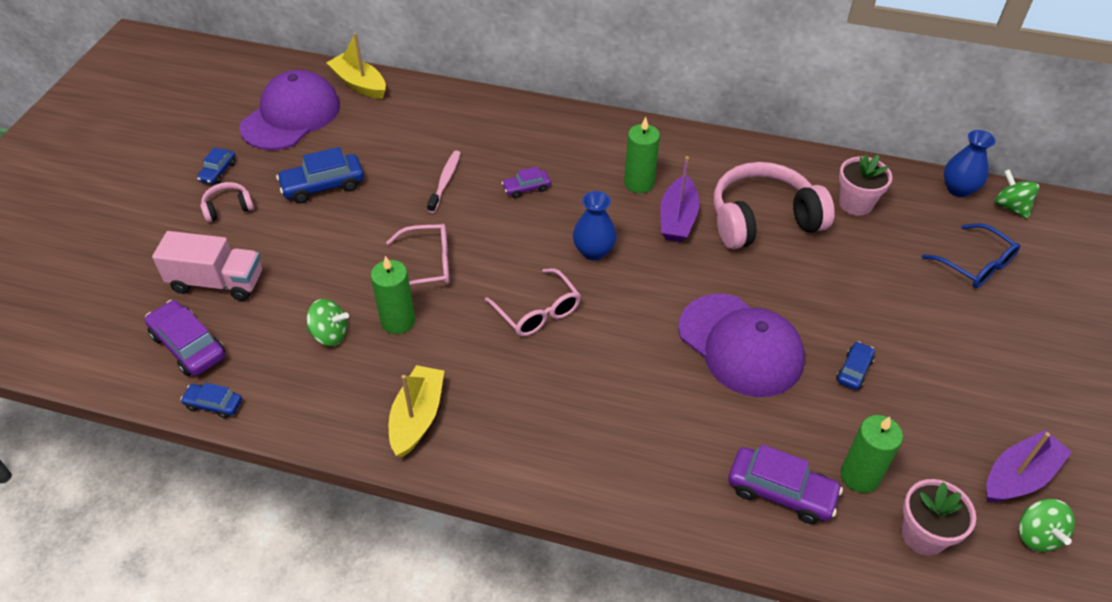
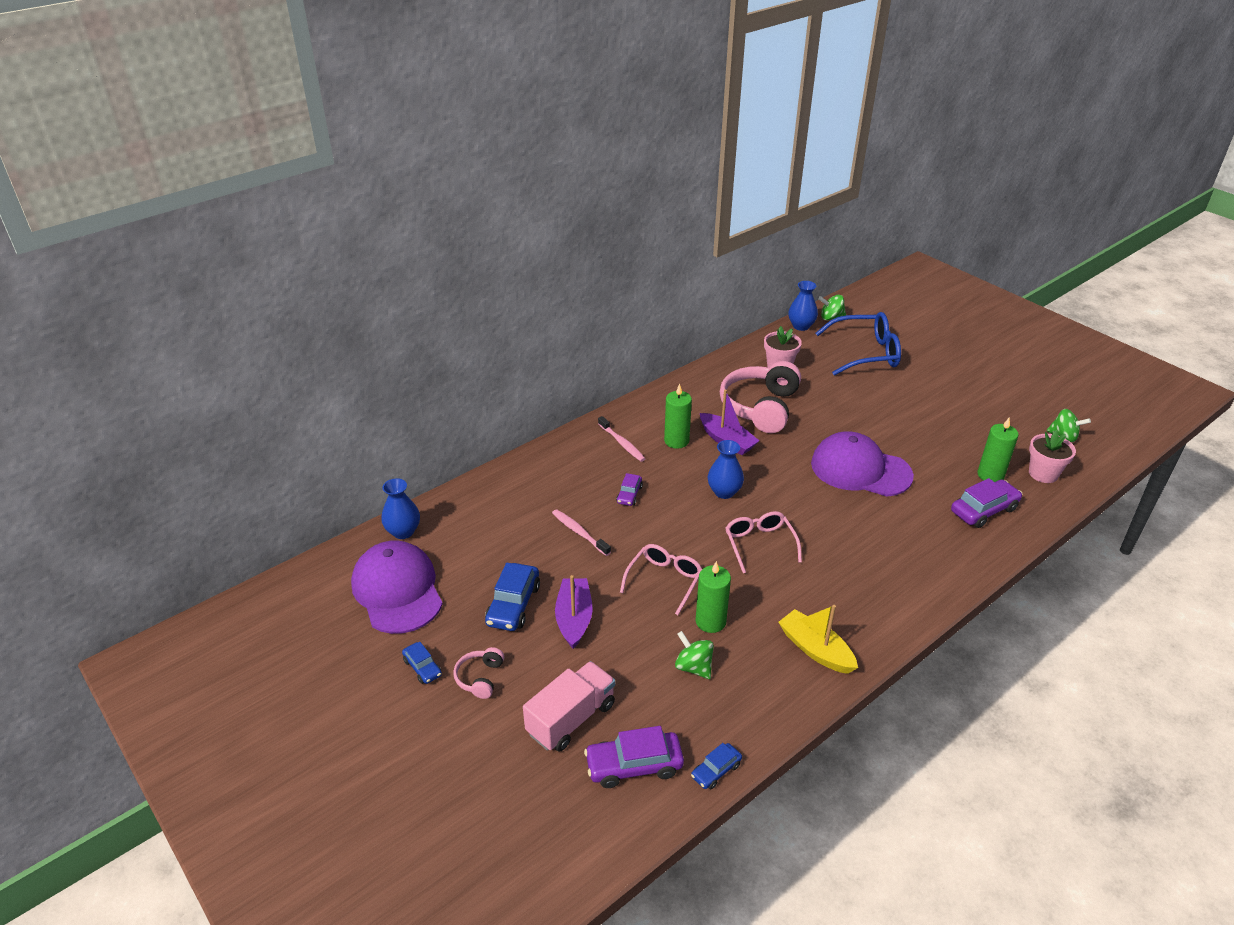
camera: 55 degrees left, 10 degrees down
green spinning top [306,299,349,346] -> green spinning top turned 90 degrees counterclockwise [675,631,714,679]
yellow boat [326,33,386,99] -> blue vase [381,478,420,539]
pink glasses [485,268,581,336] -> pink glasses turned 105 degrees counterclockwise [725,511,802,573]
purple cap [678,294,805,397] -> purple cap turned 150 degrees counterclockwise [811,431,914,497]
blue car [836,341,875,390] -> none
blue glasses [922,223,1020,288] -> blue glasses [815,312,901,376], size x1.54
purple boat [987,430,1072,502] -> purple boat moved to [555,575,593,649]
none -> pink toothbrush [598,416,645,462]

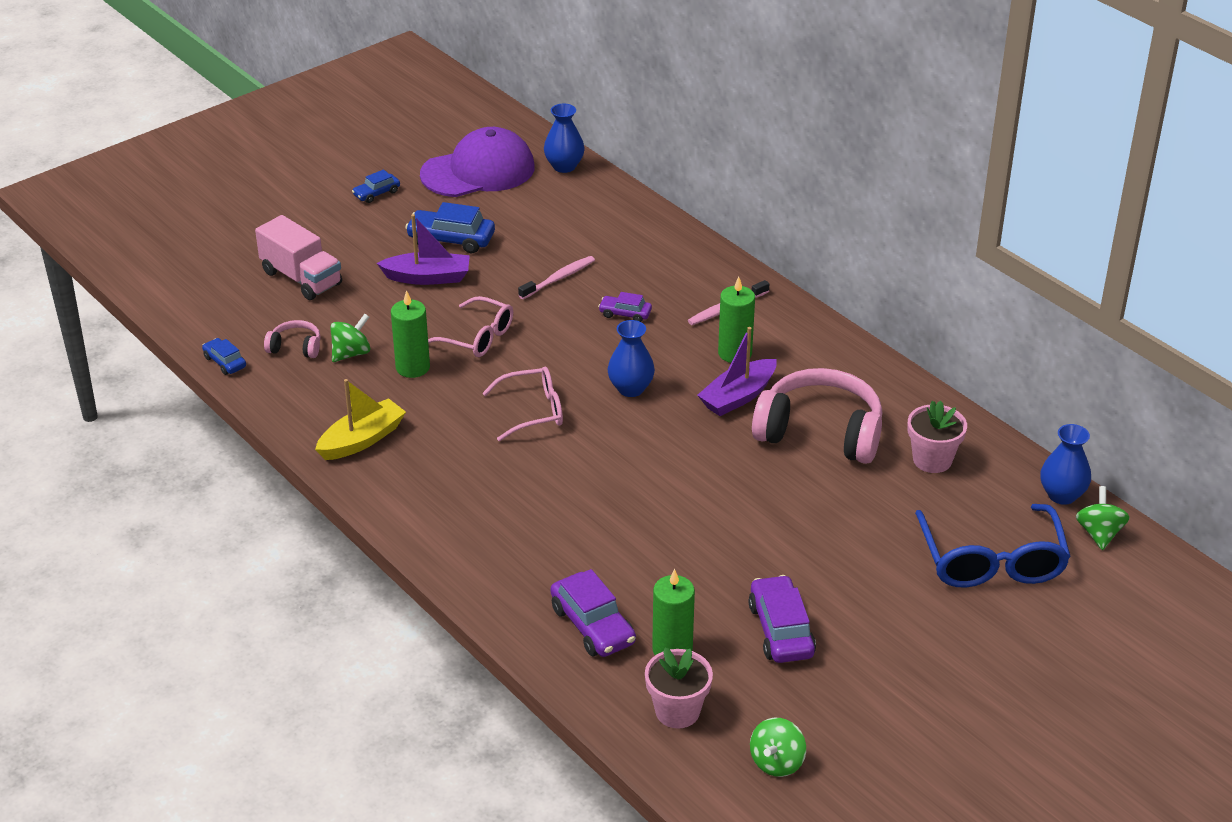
camera: 90 degrees right, 0 degrees up
pink headphones [453,647,504,699] -> pink headphones moved to [264,320,321,358]
purple car [584,726,684,788] -> purple car moved to [748,575,816,663]
purple cap [811,431,914,497] -> none

